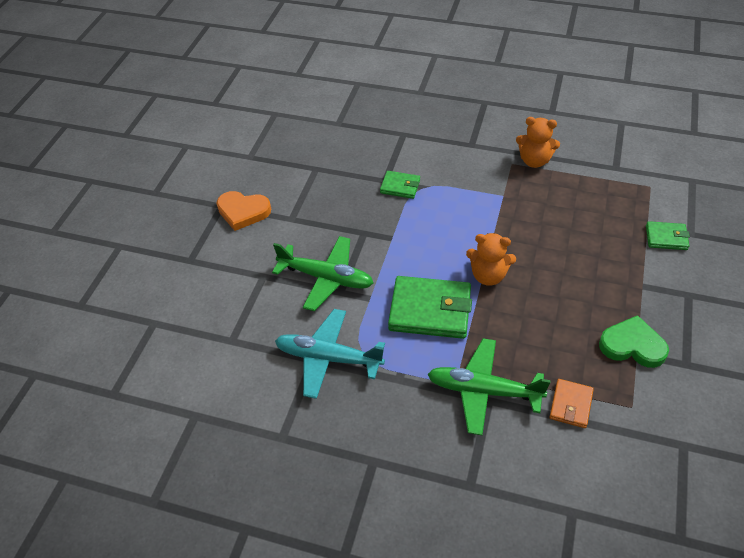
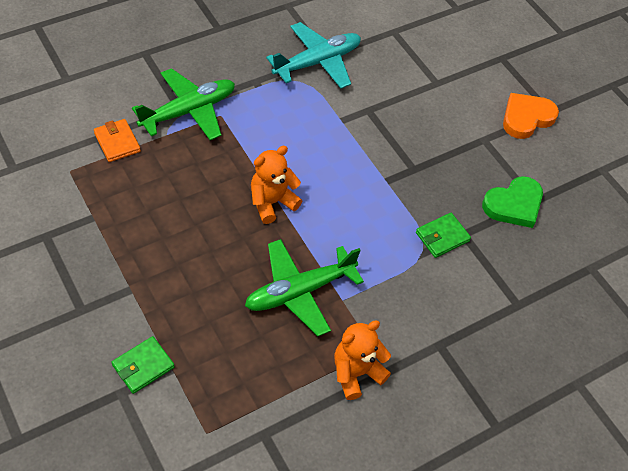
camera: 125 degrees right, 5 degrees up
green plane [272,236,373,311] -> green plane moved to [245,239,364,336]
green wallet [388,276,472,339] -> none
green heart [599,315,669,368] -> green heart moved to [482,176,543,228]

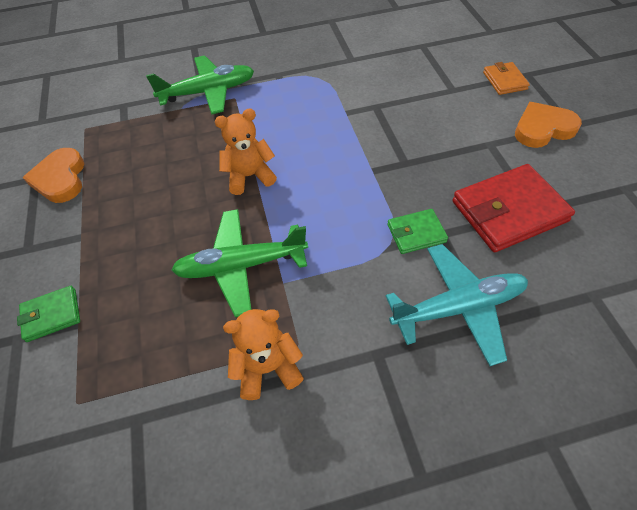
camera: 25 degrees right, 0 degrees up
orange wallet [94,119,141,162] -> orange wallet moved to [483,62,530,95]
turquoise plane [266,22,361,89] -> turquoise plane moved to [386,244,528,366]
green heart [482,176,543,228] -> red wallet [452,164,575,252]
none -> orange heart [23,148,84,203]

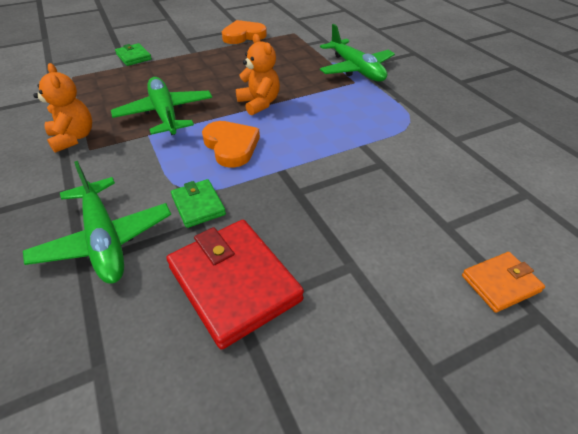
camera: 75 degrees right, 10 degrees down
turquoise plane [386,244,528,366] -> green plane [23,161,171,283]
orange heart [515,102,582,148] -> orange heart moved to [202,121,260,168]

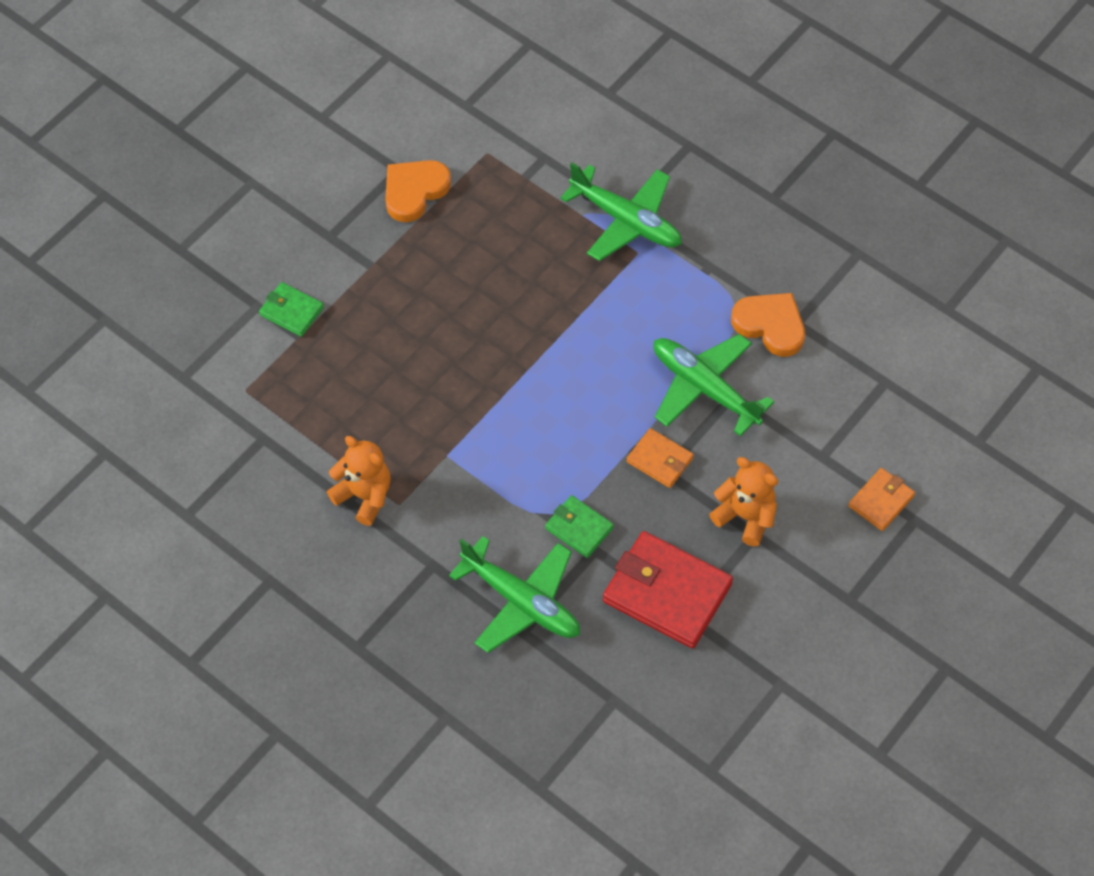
camera: 25 degrees left, 15 degrees up
green plane [111,77,212,135] -> green plane moved to [653,334,774,436]
orange heart [202,121,260,168] -> orange heart moved to [731,293,805,357]
orange teddy bear [236,34,280,115] -> orange teddy bear moved to [709,457,778,546]
none -> orange wallet [627,428,694,488]

